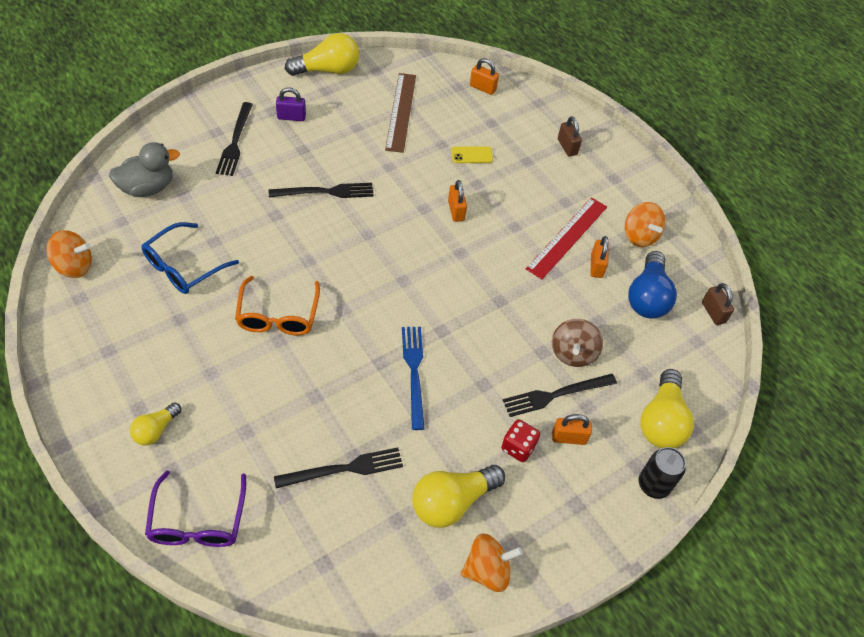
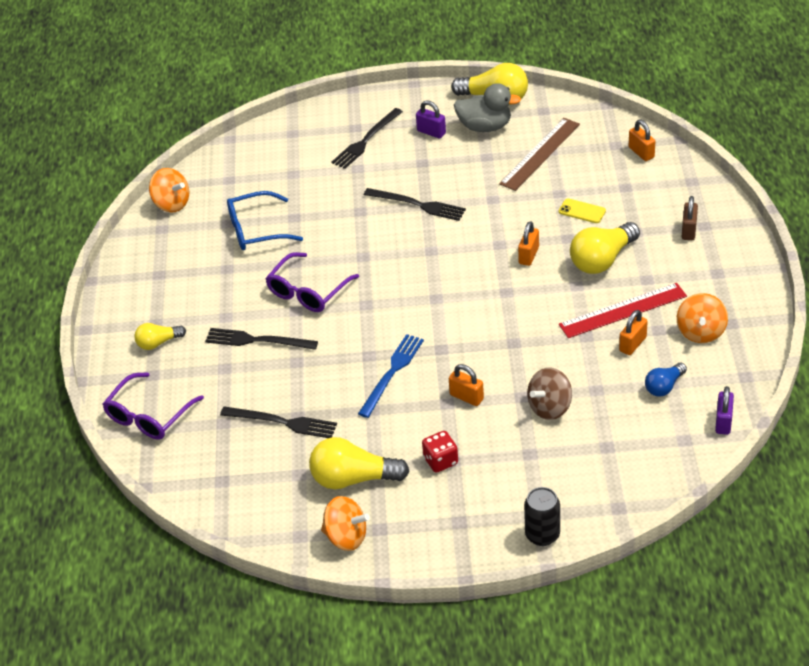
camera: 40 degrees right, 10 degrees down
grey duck [109,142,180,197] -> grey duck moved to [454,83,521,132]
orange glasses [235,276,320,335] -> purple glasses [265,252,359,312]
black fork [503,374,617,417] -> black fork moved to [205,328,318,350]
orange padlock [552,414,592,445] -> orange padlock moved to [449,364,484,406]
blue light bulb [628,251,677,319] -> blue light bulb [645,363,687,397], size x0.57
yellow light bulb [640,369,694,448] -> yellow light bulb moved to [570,222,640,274]
brown padlock [702,283,734,325] -> purple padlock [715,386,734,435]

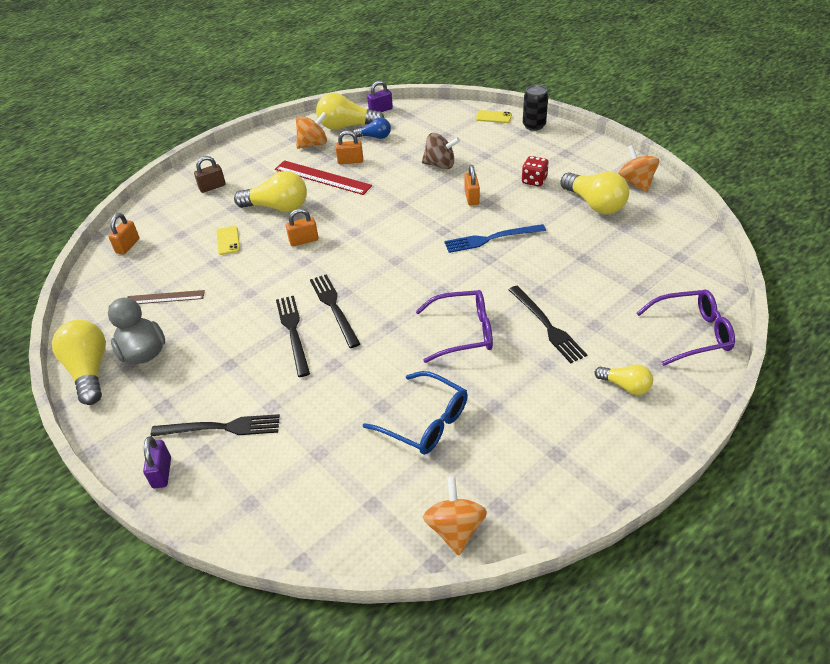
camera: 130 degrees left, 0 degrees up
black fork [220,407,337,438] -> black fork moved to [310,274,360,348]
purple padlock [416,100,446,139] -> purple padlock moved to [143,436,171,488]
brown ruler [499,118,580,191] -> brown ruler [127,290,205,304], size x0.62
none -> yellow light bulb [316,93,384,130]
none -> yellow phone [476,110,512,123]

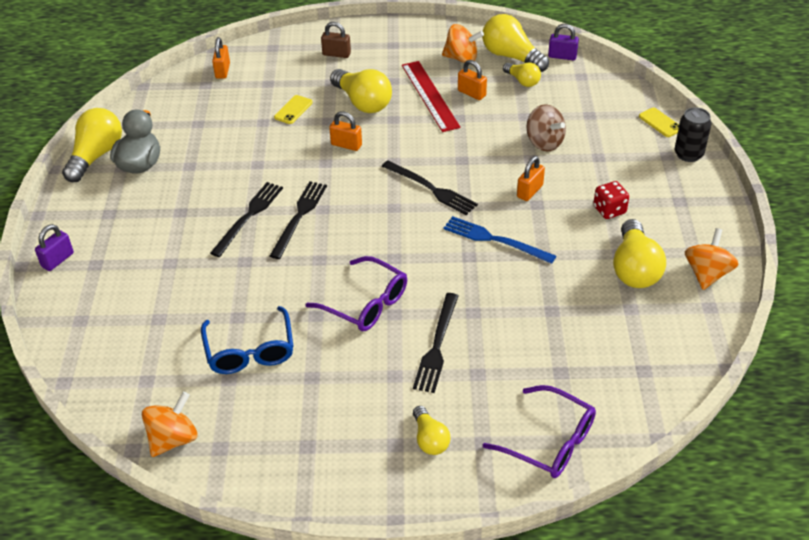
camera: 40 degrees right, 0 degrees up
orange padlock [108,213,139,255] -> orange padlock turned 60 degrees counterclockwise [212,37,230,79]
brown ruler [127,290,205,304] -> none
black fork [151,414,280,437] -> black fork moved to [382,161,478,215]
blue light bulb [353,117,391,139] -> yellow light bulb [503,62,541,87]

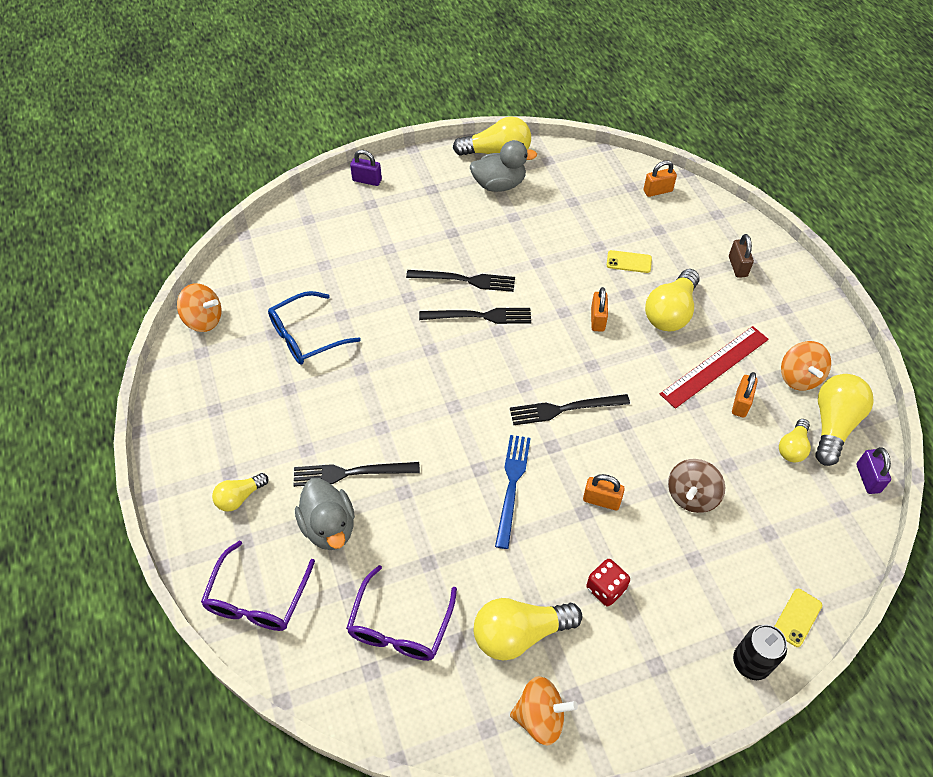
camera: 70 degrees right, 10 degrees up
purple glasses [305,256,407,331] -> purple glasses moved to [346,565,457,661]
black fork [382,161,478,215] -> black fork turned 60 degrees clockwise [510,394,630,425]
none -> grey duck [295,478,355,550]

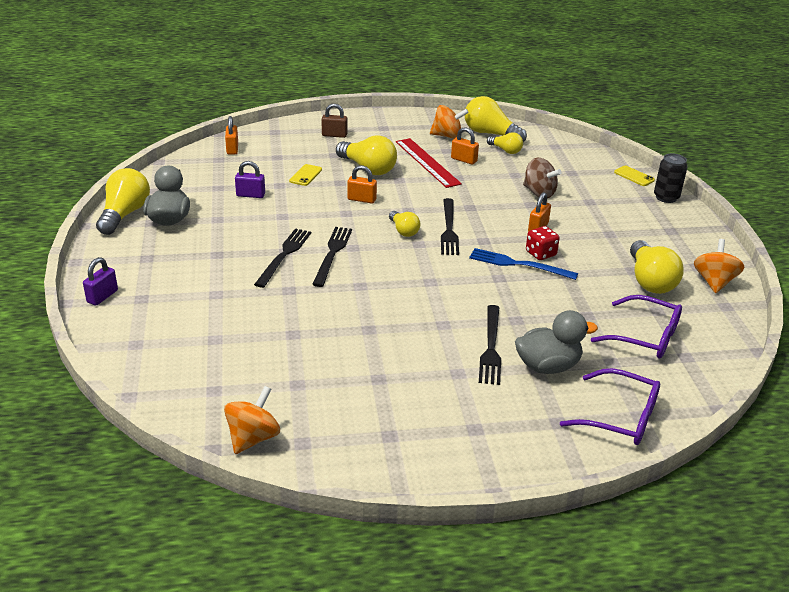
camera: 80 degrees left, 20 degrees down
yellow light bulb [212,473,269,512] -> yellow light bulb moved to [389,211,420,237]
blue glasses [268,291,361,364] -> none
red dice [586,559,630,607] -> red dice moved to [526,226,560,260]
purple padlock [856,447,891,494] -> purple padlock moved to [235,161,265,198]

